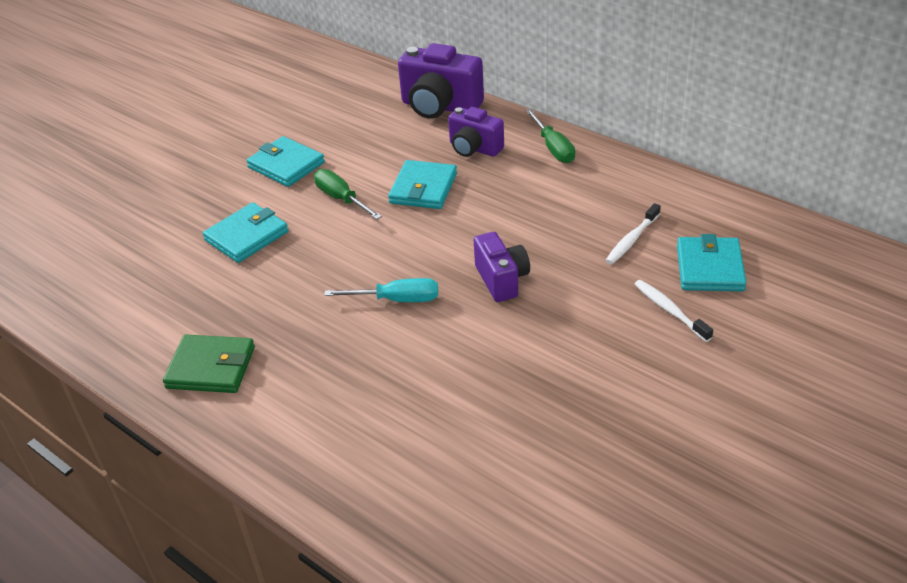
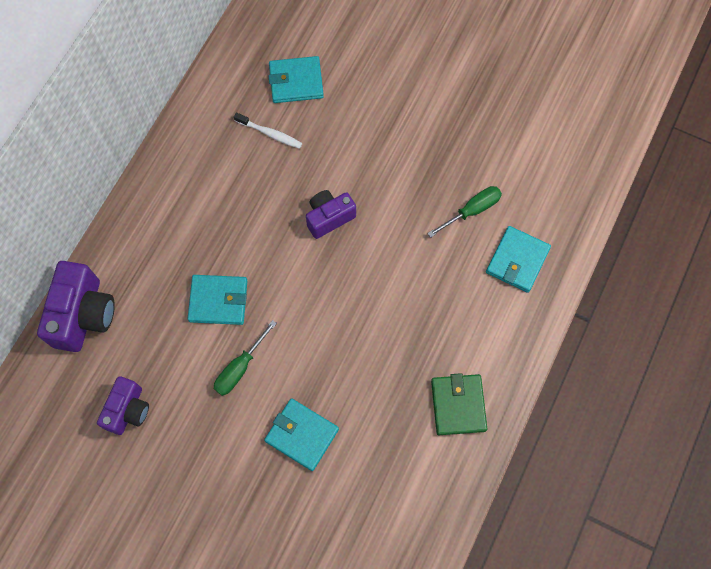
camera: 105 degrees left, 30 degrees up
turquoise wallet [246,136,325,187] -> turquoise wallet moved to [486,226,551,293]
turquoise screwdriver [324,278,438,302] -> none
purple camera [448,107,504,157] -> purple camera moved to [97,376,149,435]
green screwdriver [526,109,575,163] -> green screwdriver moved to [427,186,502,238]
white toothbrush [634,280,713,342] -> none

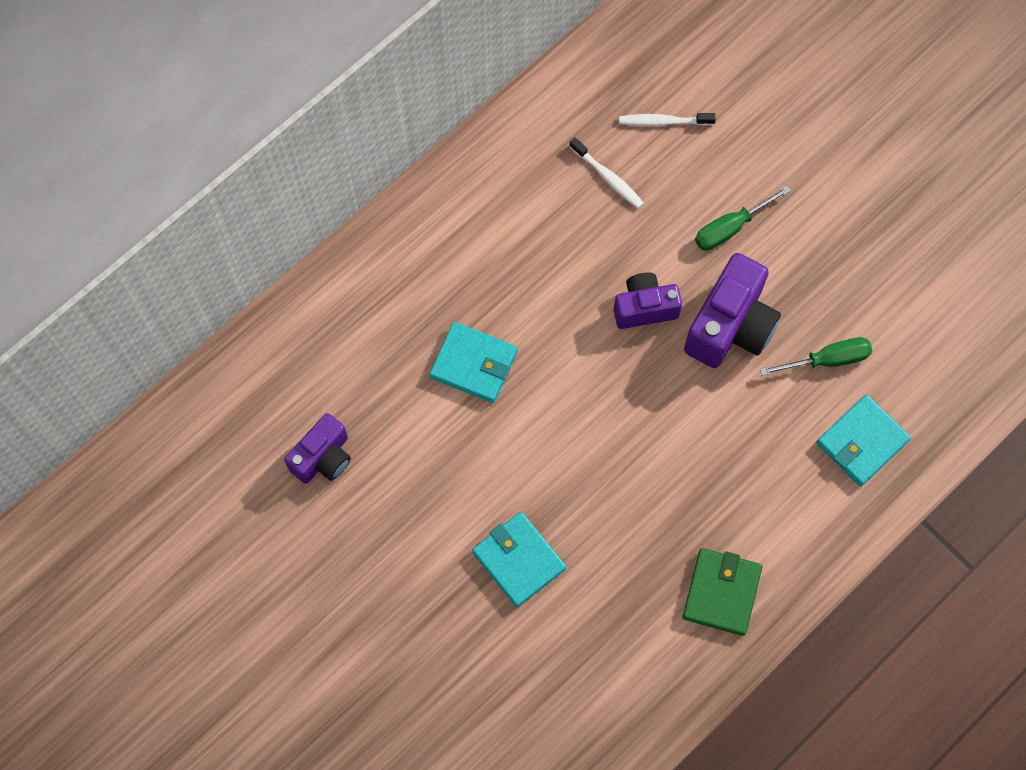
camera: 20 degrees right, 0 degrees up
purple camera [37,261,115,352] -> purple camera moved to [684,253,781,368]
green screwdriver [214,320,277,396] -> green screwdriver moved to [695,186,791,250]
turquoise wallet [268,56,324,103] -> white toothbrush [619,113,716,126]

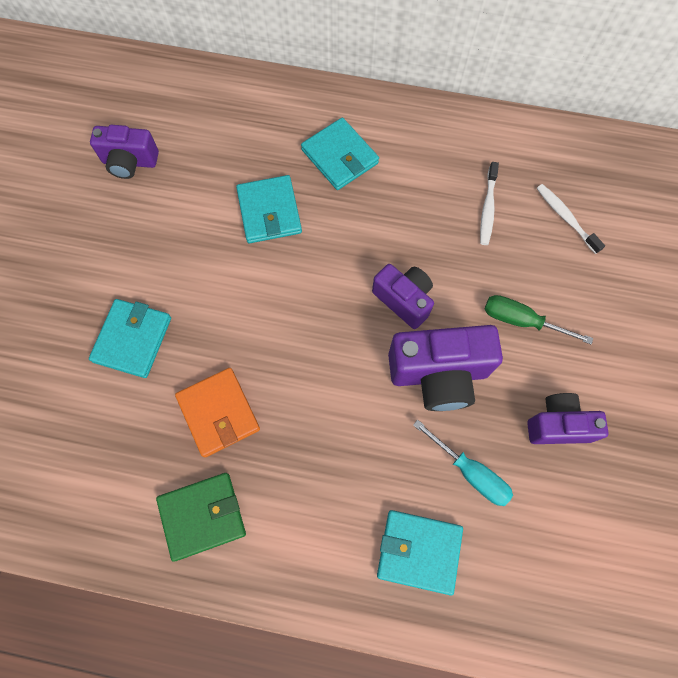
camera: 55 degrees right, 0 degrees up
green screwdriver [760,337,872,376] -> turquoise screwdriver [413,420,513,506]
none -> orange wallet [175,368,260,458]
none -> turquoise wallet [301,118,379,190]
none -> purple camera [527,393,609,444]

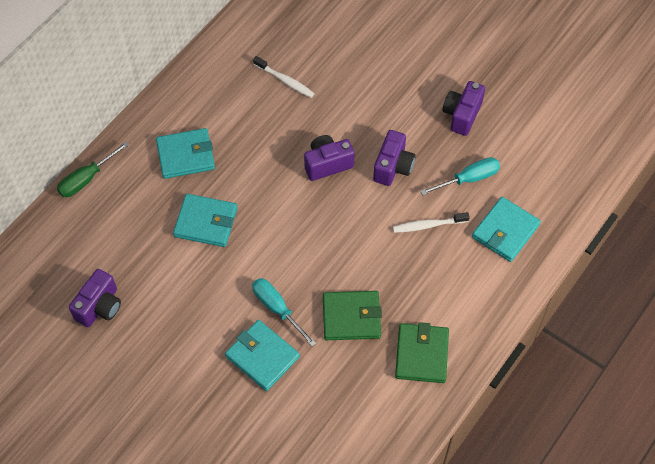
camera: 65 degrees left, 10 degrees down
orange wallet [175,368,260,458] -> green wallet [323,291,382,340]
purple camera [388,325,503,411] -> purple camera [373,130,415,186], size x0.64
green screwdriver [484,295,593,344] -> green screwdriver moved to [57,142,129,197]
white toothbrush [537,184,605,254] -> white toothbrush moved to [393,212,470,233]
none -> turquoise screwdriver [252,278,316,347]

